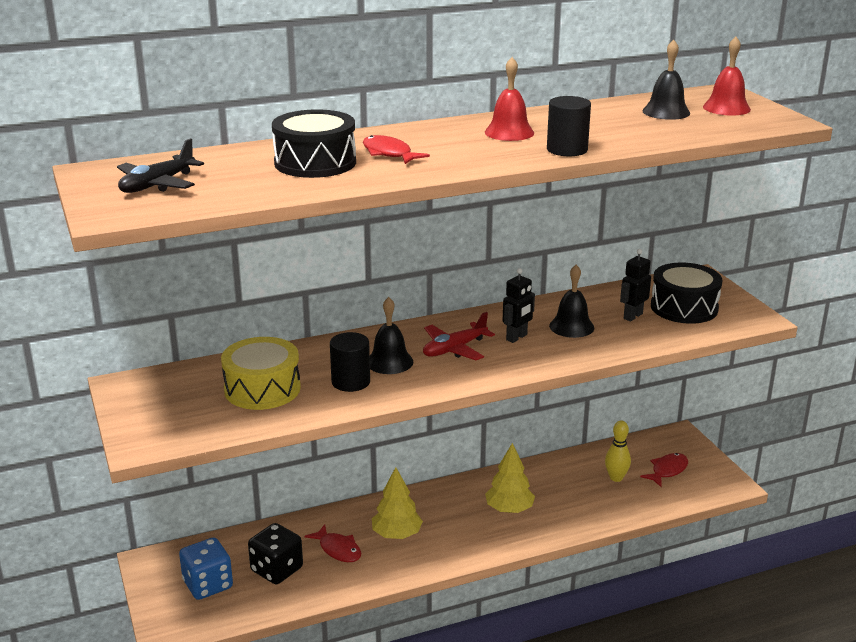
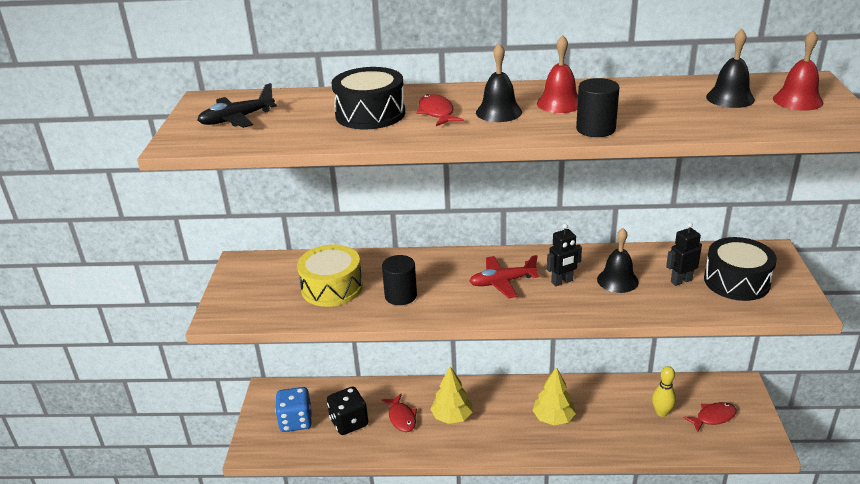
camera: 25 degrees right, 5 degrees up
black bell [370,297,414,374] -> black bell moved to [476,43,522,122]

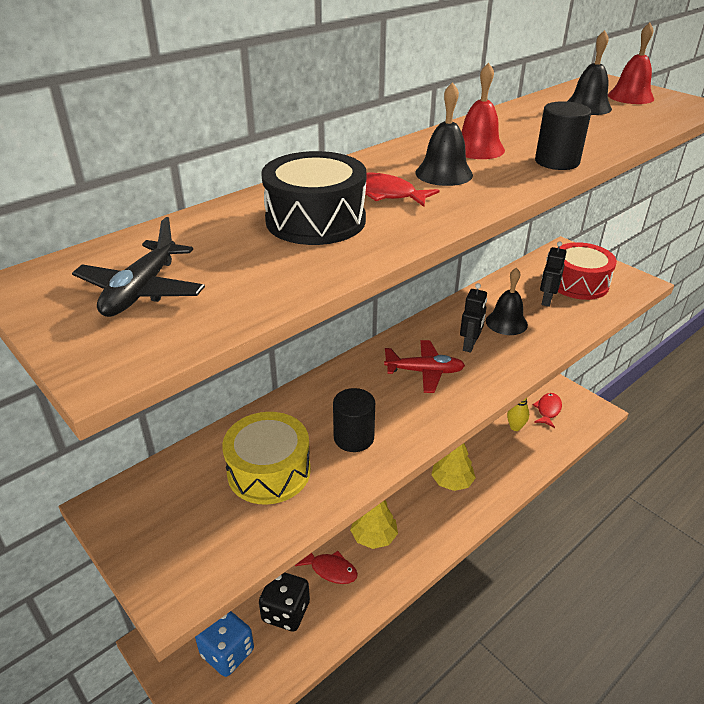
camera: 45 degrees left, 5 degrees up
red plane [469,255,539,298] -> red plane turned 120 degrees counterclockwise [384,340,465,393]
black drum [704,237,777,301] -> red drum [558,242,617,300]

